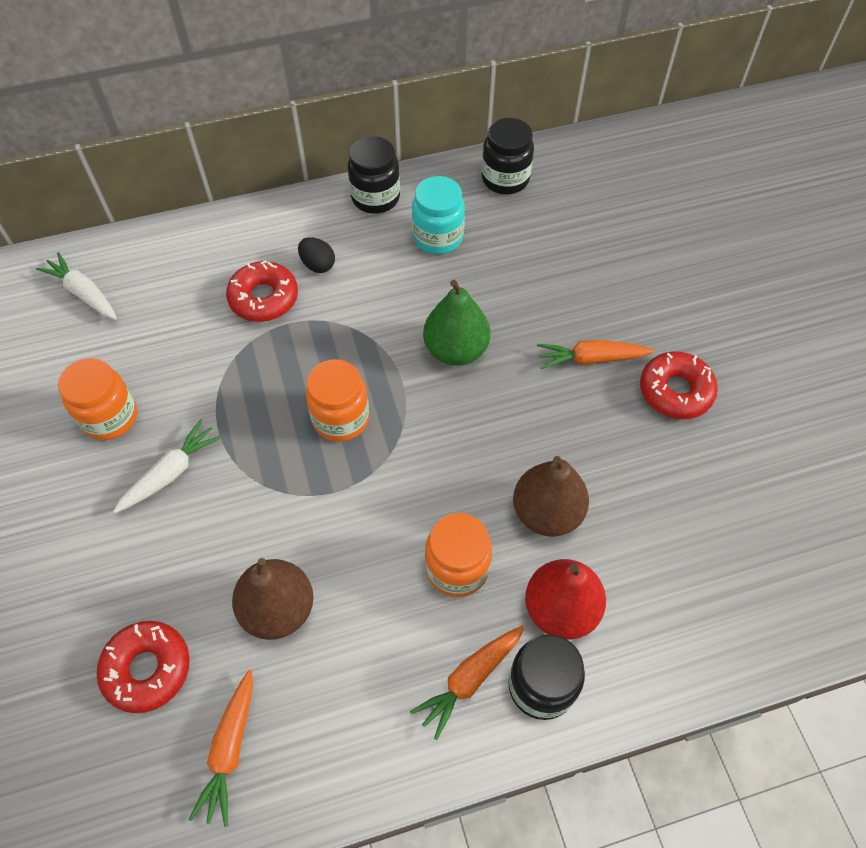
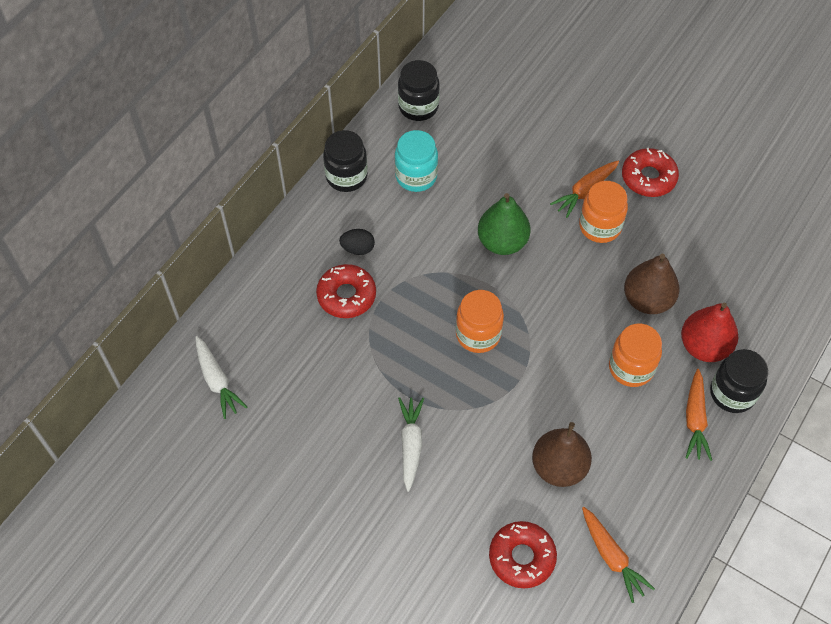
camera: 40 degrees left, 0 degrees up
white carrot [36,252,117,320] -> white carrot turned 120 degrees counterclockwise [196,336,247,419]
orange jar [58,358,137,440] -> orange jar moved to [579,181,628,243]

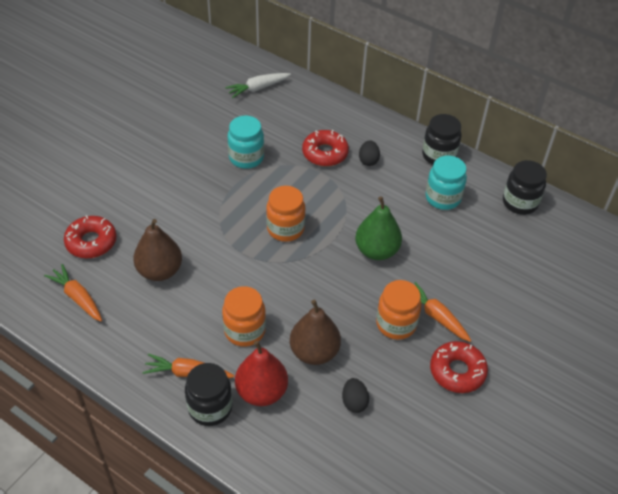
camera: 90 degrees right, 10 degrees down
white carrot [398,397,424,492] -> none
orange carrot [582,507,655,603] -> orange carrot turned 75 degrees clockwise [44,264,102,322]
none -> turquoise jar [227,116,264,169]
none -> black egg [342,378,369,413]

